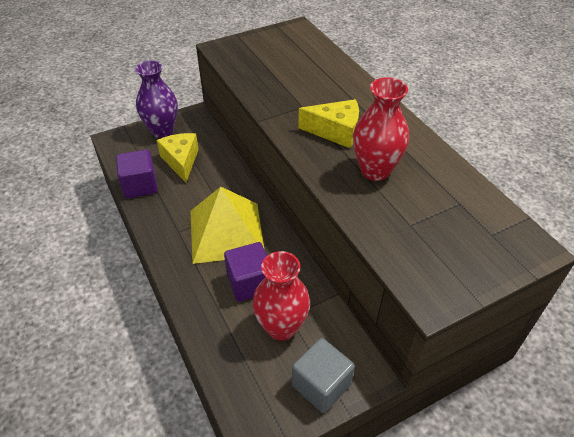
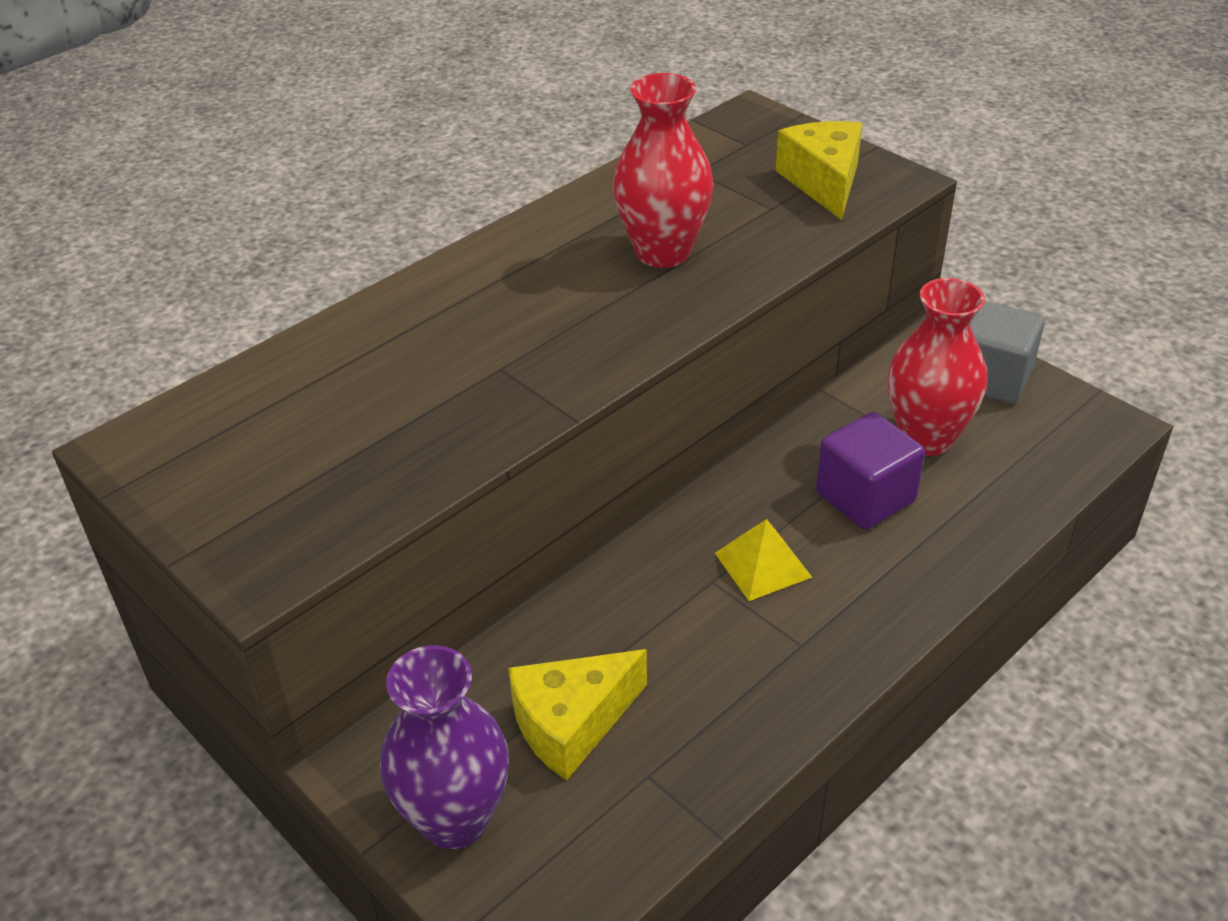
camera: 105 degrees left, 5 degrees down
purple cube [116,149,158,198] -> none
yellow pyramid [191,187,264,264] -> yellow pyramid [715,519,812,601], size x0.47
yellow cheese [298,99,359,148] -> yellow cheese moved to [776,121,862,220]

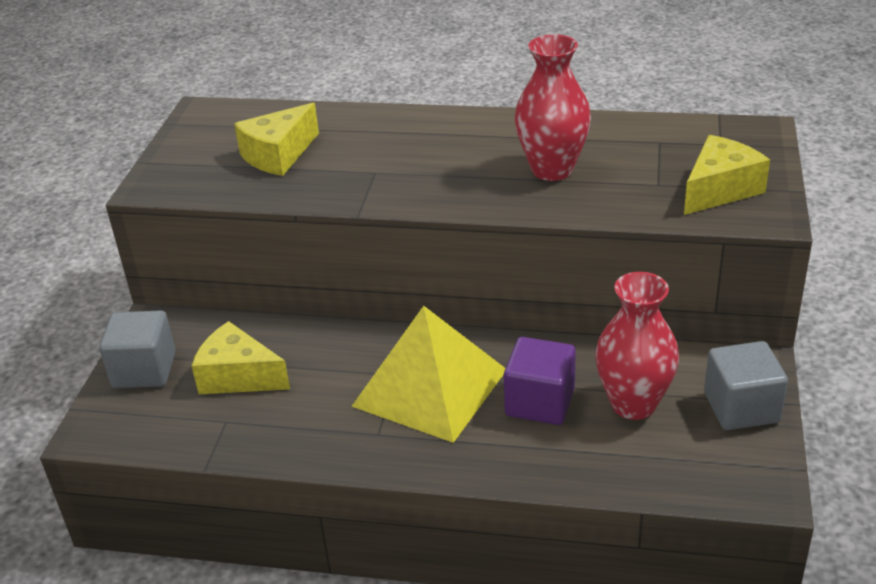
camera: 55 degrees right, 5 degrees down
purple vase [380,645,509,849] -> grey cube [99,310,176,388]
yellow pyramid [715,519,812,601] -> yellow pyramid [352,306,506,443], size x2.14
none -> yellow cheese [234,103,319,176]

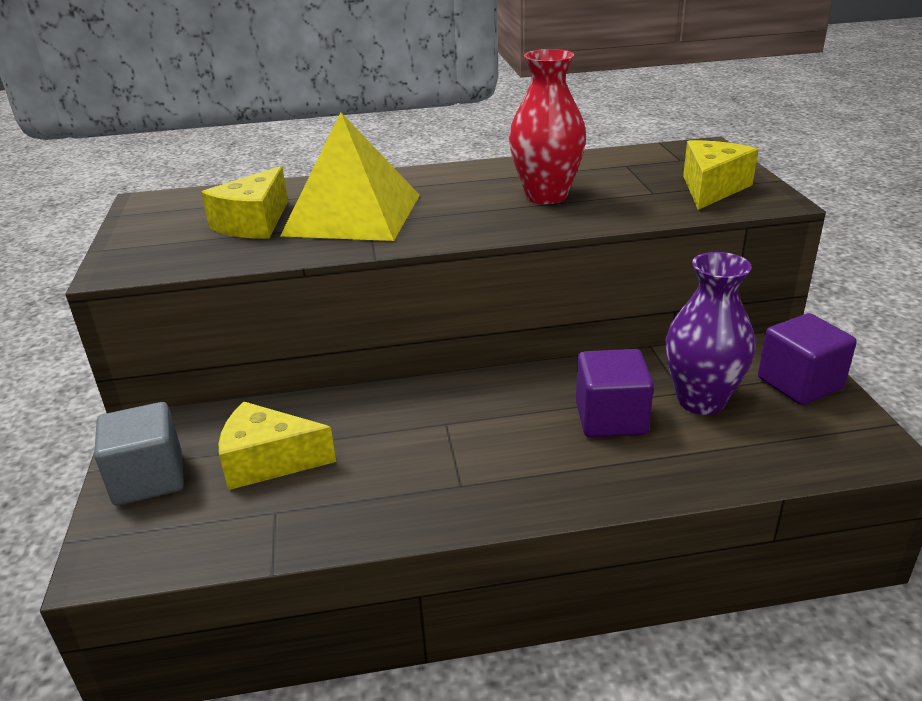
camera: 20 degrees left, 5 degrees down
yellow pyramid [352,306,506,443] -> yellow pyramid moved to [280,112,420,241]
red vase [595,272,679,420] -> purple vase [665,252,755,415]
grey cube [704,341,788,430] -> purple cube [758,313,857,405]

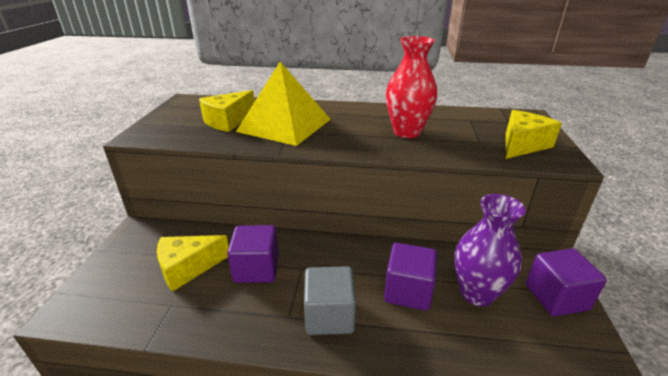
camera: 15 degrees right, 0 degrees up
grey cube [94,402,184,506] -> grey cube moved to [304,266,356,335]
yellow cheese [219,402,336,490] -> yellow cheese turned 45 degrees counterclockwise [157,235,229,292]
none -> purple cube [227,225,279,283]

